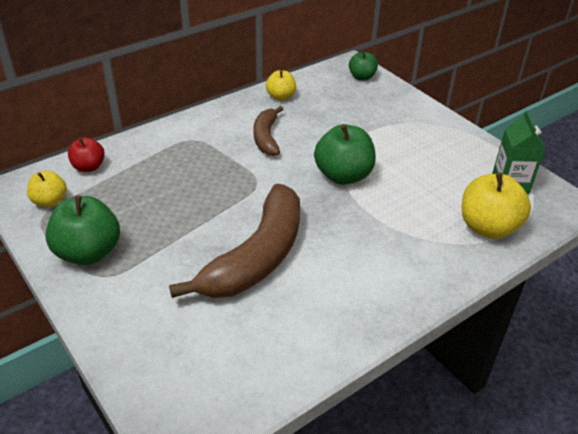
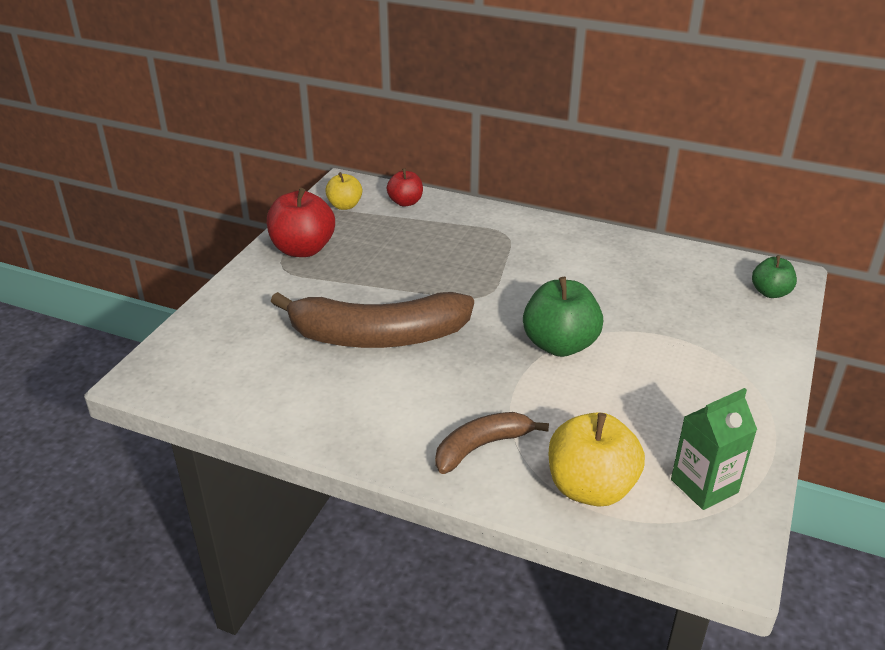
camera: 60 degrees right, 5 degrees down
green apple [45,195,120,265] -> red apple [267,188,335,257]
brown banana [254,106,283,156] -> brown banana moved to [435,412,549,474]
yellow apple [266,70,296,100] -> none

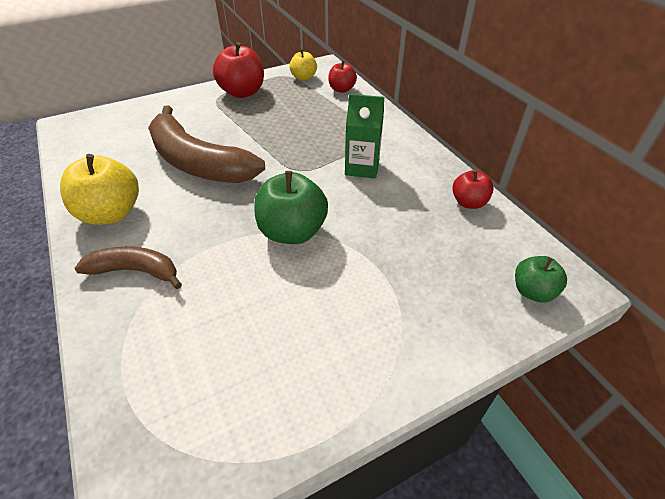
camera: 40 degrees right, 10 degrees up
yellow apple [549,412,645,507] -> yellow apple moved to [60,154,139,225]
green carton [671,388,757,510] -> green carton moved to [345,94,385,179]
none -> red apple [452,170,494,209]

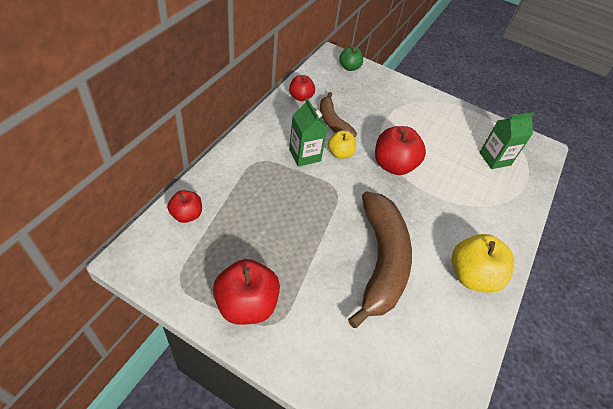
camera: 130 degrees left, 5 degrees up
brown banana [74,247,182,289] -> brown banana moved to [320,92,357,137]
green apple [254,171,328,244] -> red apple [375,126,426,175]
yellow apple [289,49,317,80] -> yellow apple moved to [328,131,356,159]
none -> green carton [479,112,534,169]

